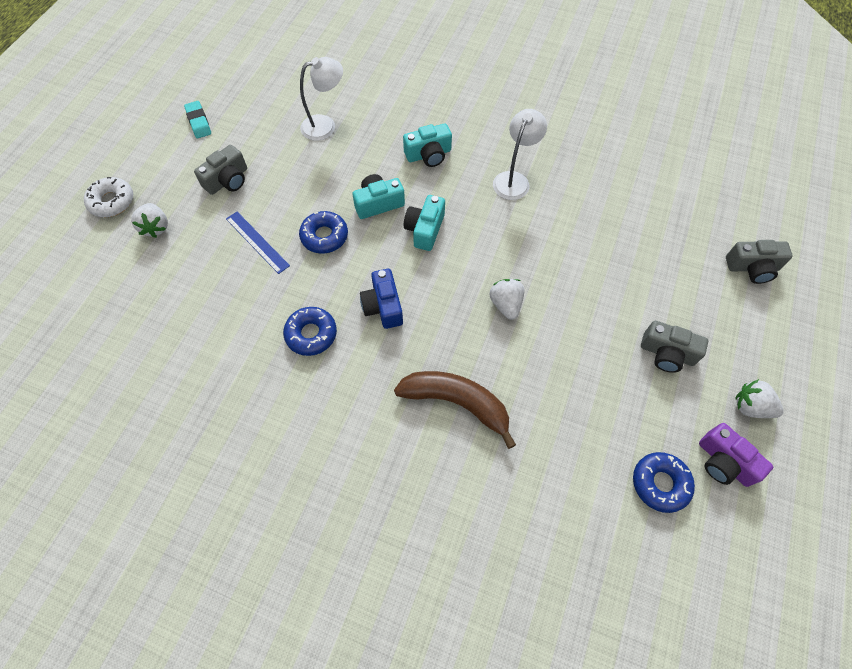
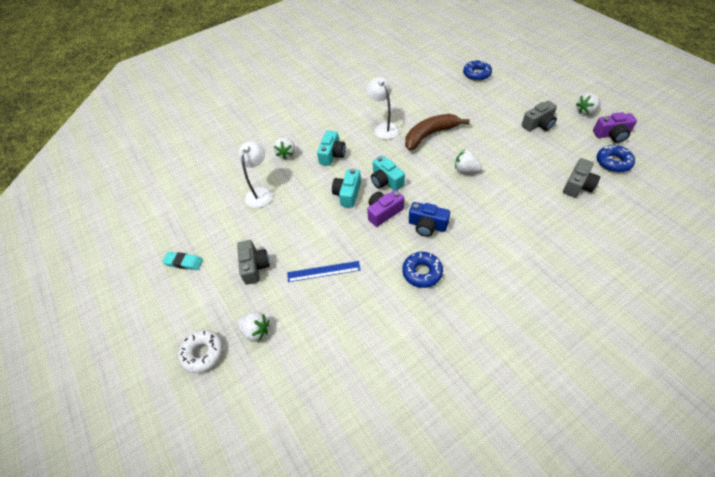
camera: 50 degrees left, 10 degrees down
blue donut [299,211,348,254] -> blue donut moved to [463,60,492,81]
brown banana [394,371,516,449] -> brown banana moved to [405,114,470,151]
grey camera [726,240,793,284] -> grey camera moved to [563,158,600,198]
none -> white strawberry [273,137,295,160]
none -> purple camera [367,190,404,227]

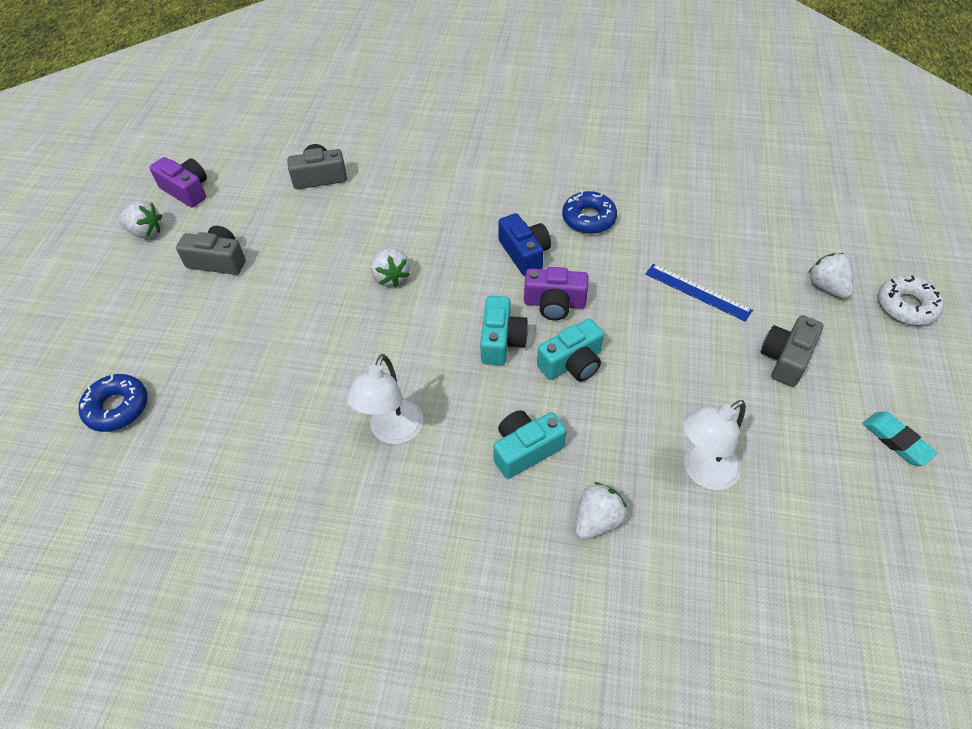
camera: 140 degrees left, 0 degrees up
brown banana [405,114,470,151] -> none
blue donut [597,144,635,172] -> none

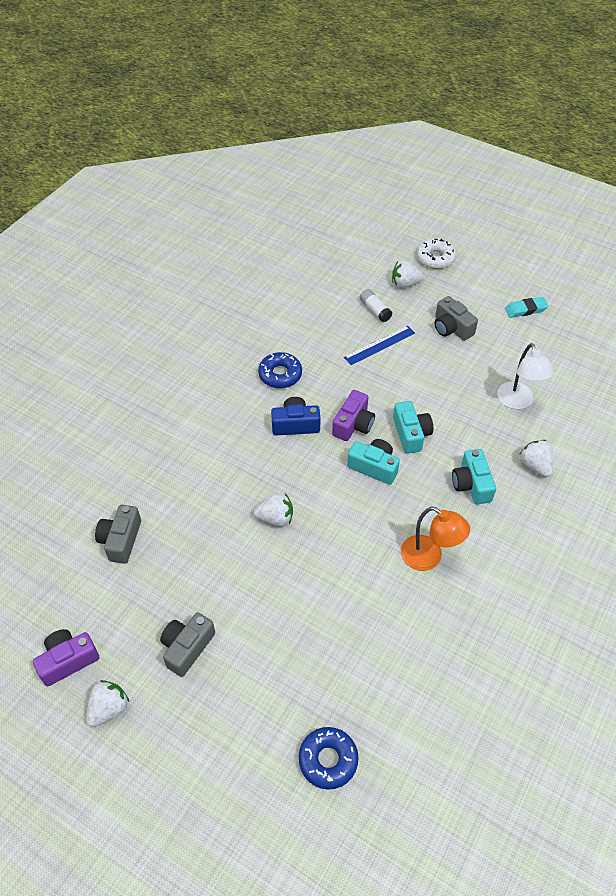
camera: 70 degrees left, 0 degrees up
white lamp [346,354,423,444] -> orange lamp [401,507,470,571]
none -> white glue stick [360,289,392,322]

